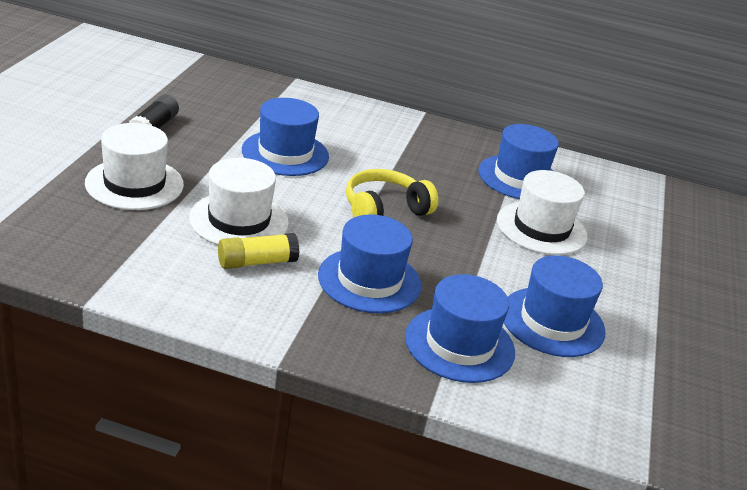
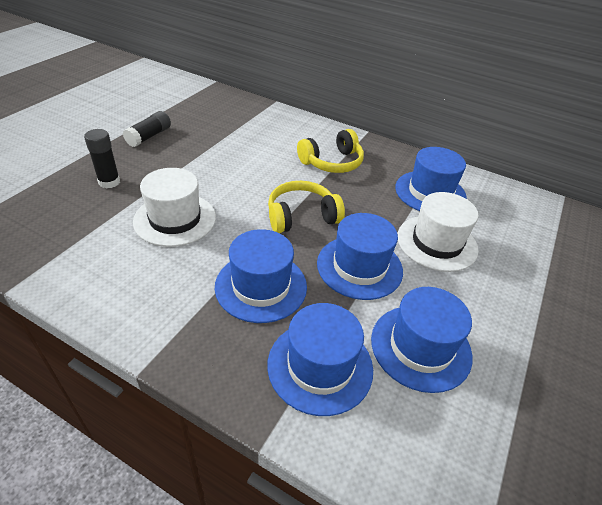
camera: 15 degrees right, 10 degrees up
white hat [85,123,184,210] -> black glue stick [84,129,120,188]
yellow glue stick [218,233,300,269] -> none
blue hat [242,98,329,176] -> blue hat moved to [317,213,403,300]
none -> yellow headphones [297,129,364,173]

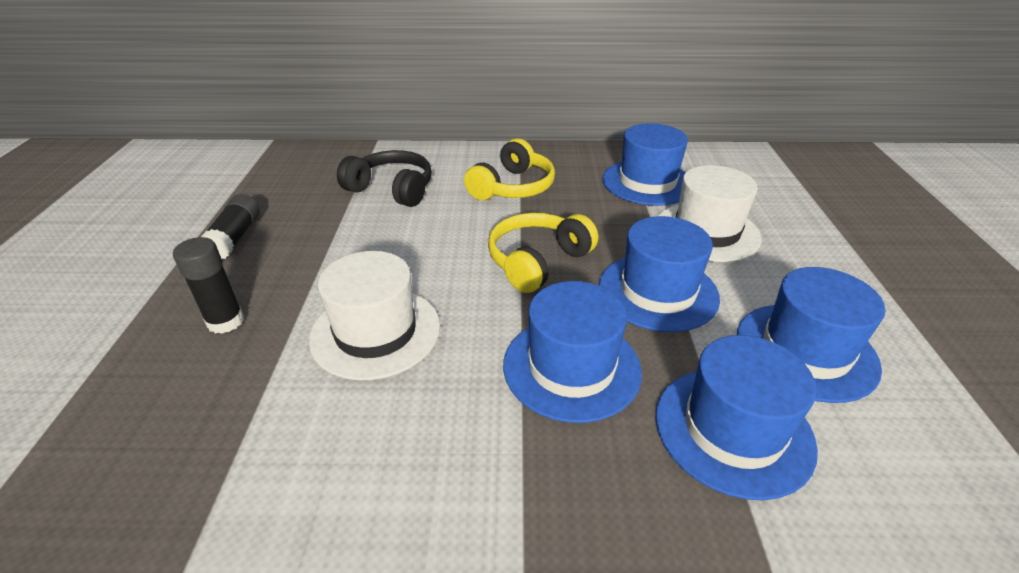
camera: 25 degrees left, 5 degrees down
none -> black headphones [337,150,432,207]

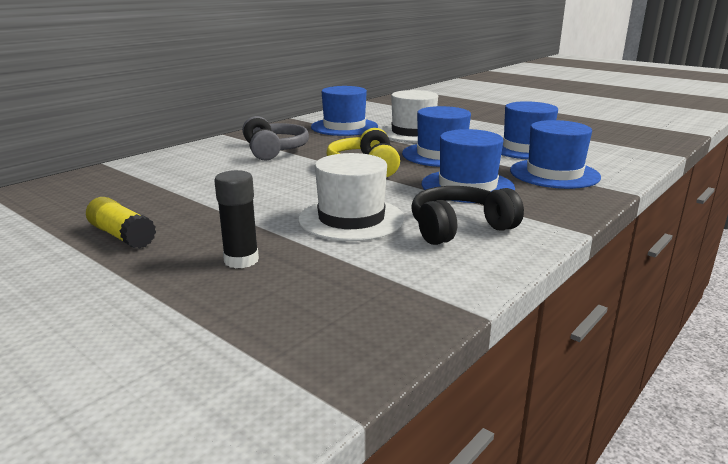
camera: 50 degrees left, 15 degrees down
black glue stick [201,194,260,259] -> yellow glue stick [86,197,156,249]
black headphones [337,150,432,207] -> black headphones moved to [411,186,524,245]
yellow headphones [464,138,555,200] -> grey headphones [242,116,309,160]

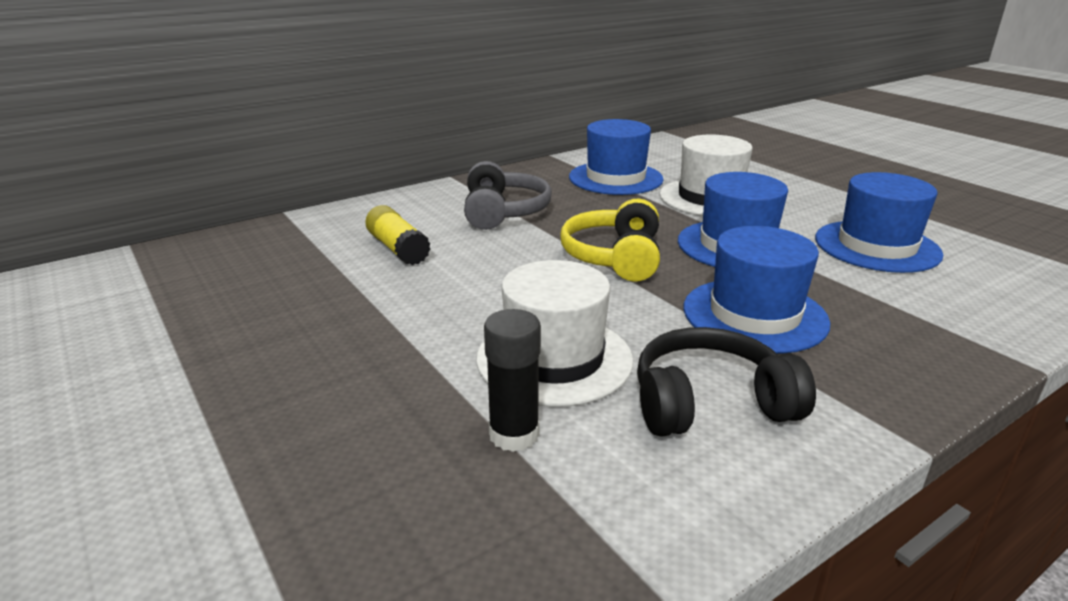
camera: 15 degrees right, 5 degrees up
yellow glue stick [86,197,156,249] -> yellow glue stick moved to [365,205,431,265]
black glue stick [214,170,259,269] -> black glue stick moved to [484,309,541,452]
blue hat [510,120,601,189] -> none

